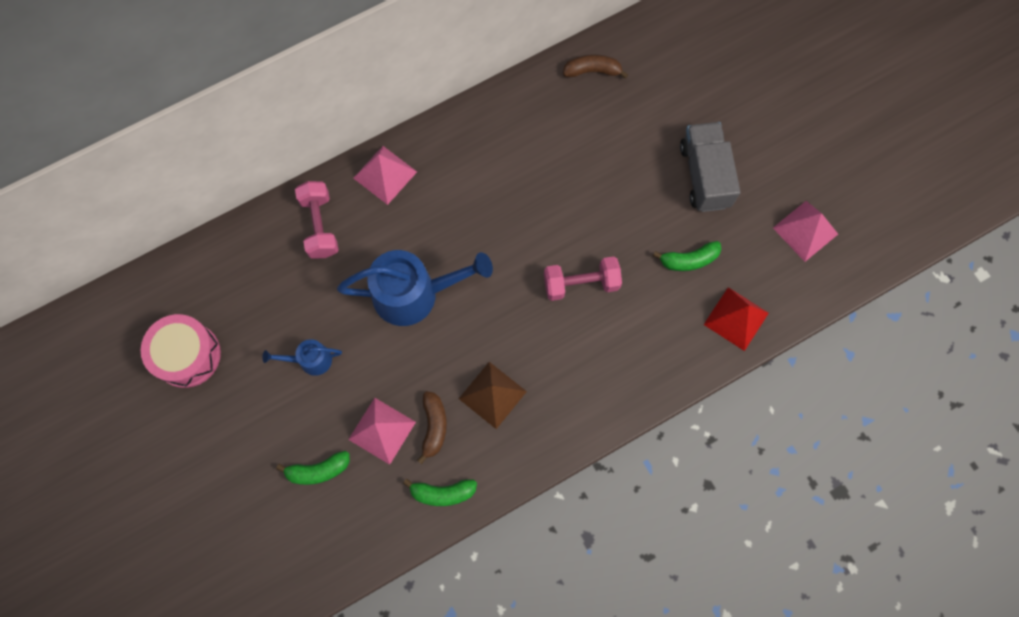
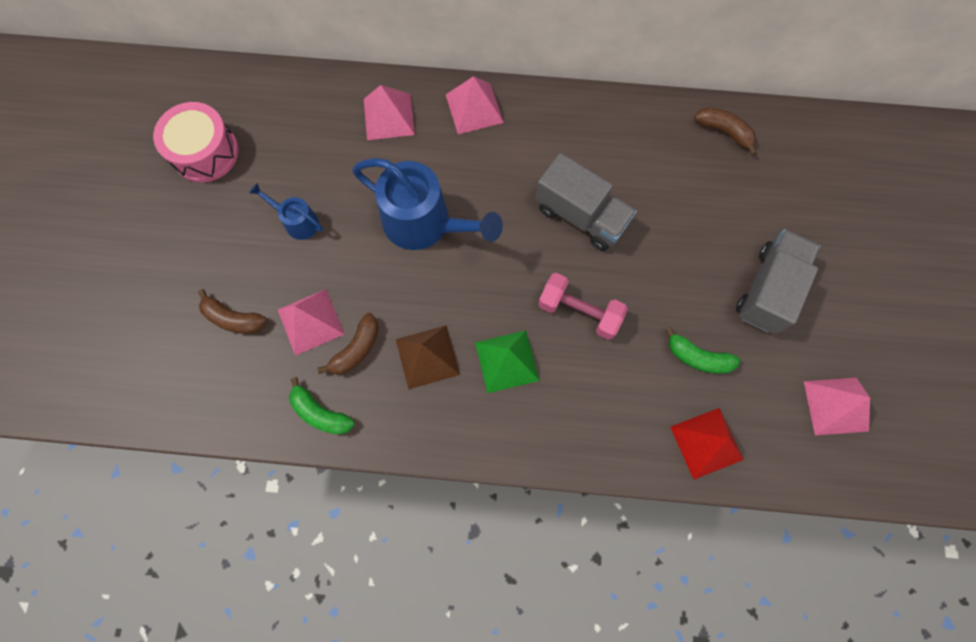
camera: 35 degrees right, 0 degrees up
green banana [276,451,350,485] -> brown banana [198,289,267,334]
pink dumbbell [295,181,339,258] -> pink pyramid [364,85,415,140]
none -> green pyramid [475,330,540,393]
none -> grey truck [535,153,637,251]

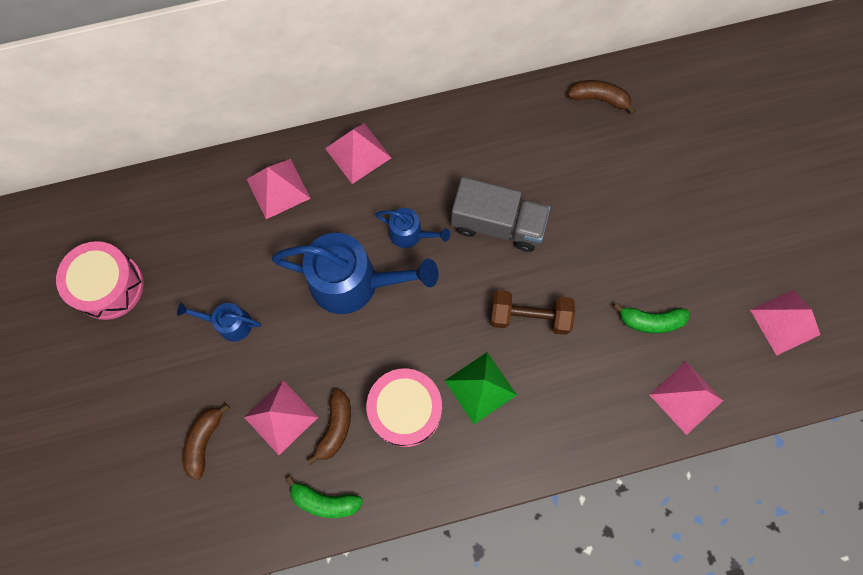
camera: 20 degrees left, 0 degrees up
brown banana [198,289,267,334] -> brown banana turned 105 degrees clockwise [183,403,230,480]
brown pyramid [396,325,460,390] -> pink drum [366,368,442,447]
pink dumbbell [538,273,628,340] -> brown dumbbell [490,290,575,335]
red pyramid [670,408,744,480] -> pink pyramid [649,361,723,435]
grey truck [736,229,820,334] -> none
none -> blue watering can [375,208,450,248]

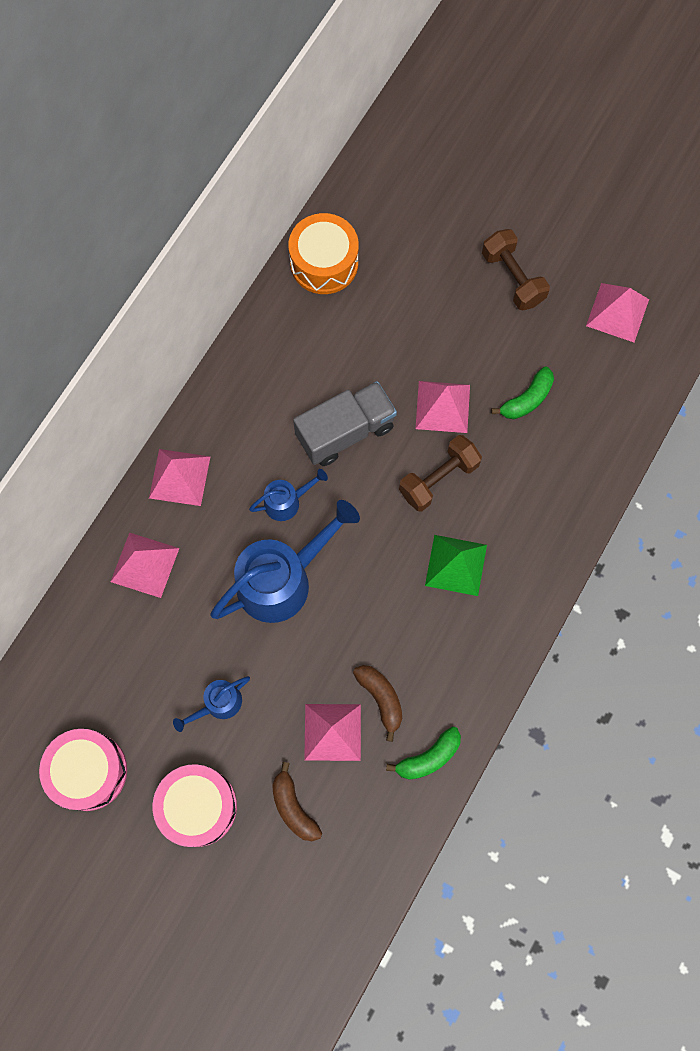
camera: 45 degrees left, 0 degrees up
pink drum [366,368,442,447] -> pink drum moved to [153,764,237,847]
brown banana [568,80,636,114] -> orange drum [288,213,359,294]
pink pyramid [649,361,723,435] -> pink pyramid moved to [415,381,470,433]
none -> brown dumbbell [482,229,550,310]

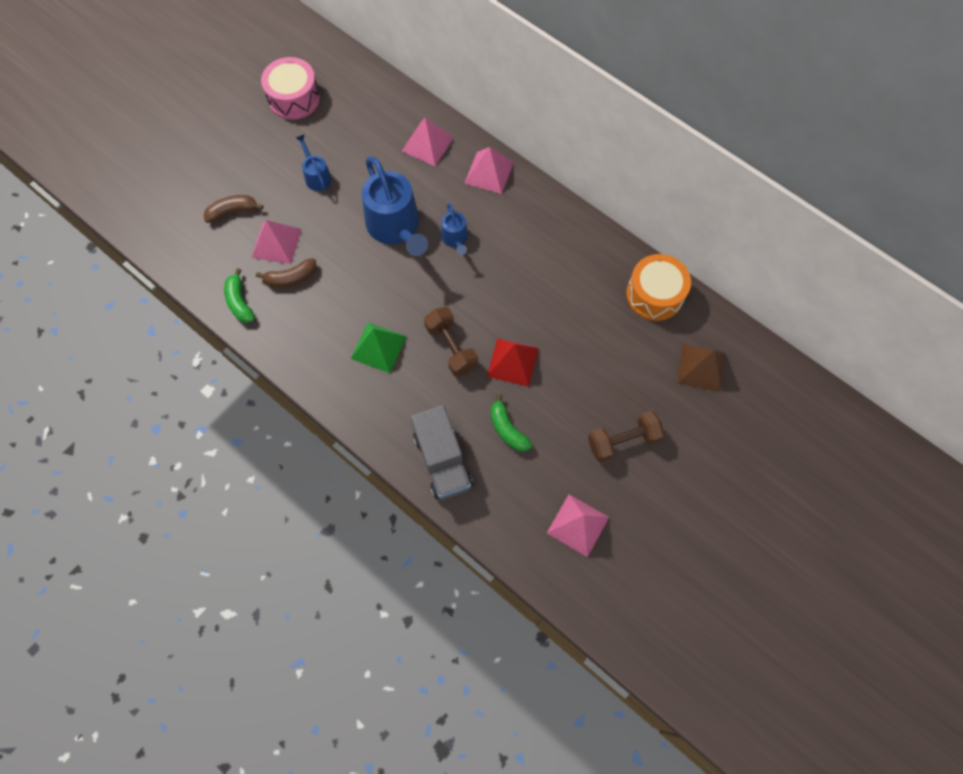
camera: 100 degrees right, 5 degrees down
pink drum [153,764,237,847] -> none
grey truck [293,381,397,466] -> grey truck moved to [411,405,473,500]
pink pyramid [415,381,470,433] -> red pyramid [487,338,539,387]
none -> brown pyramid [677,345,725,392]

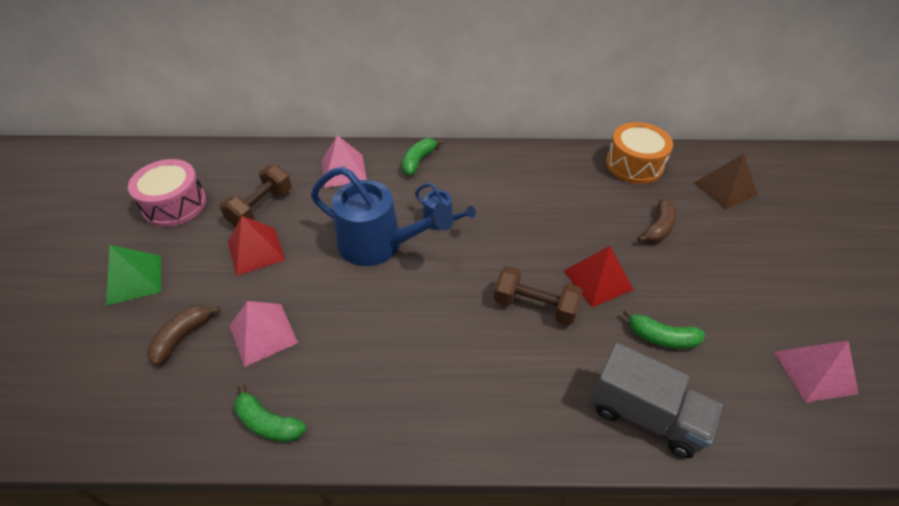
camera: 40 degrees left, 20 degrees down
brown banana [256,258,317,287] -> brown banana moved to [637,199,677,243]
blue watering can [296,134,332,191] -> red pyramid [228,216,285,276]
green pyramid [351,323,407,373] -> green pyramid moved to [106,245,161,306]
pink pyramid [465,147,514,194] -> green banana [402,138,443,175]
brown dumbbell [588,411,664,462] -> brown dumbbell moved to [220,165,291,227]

